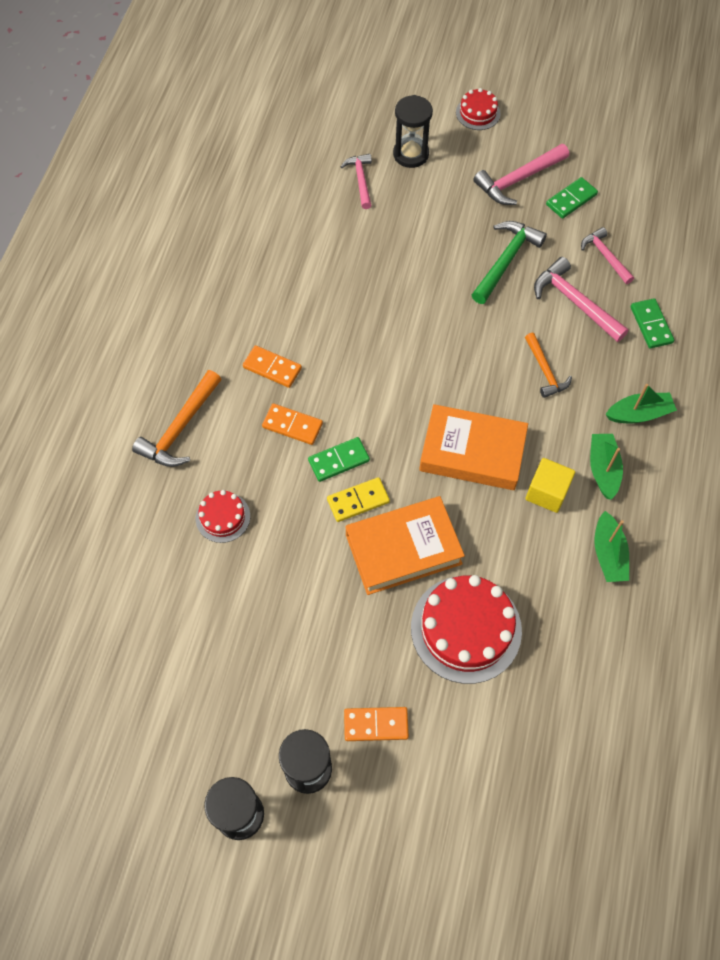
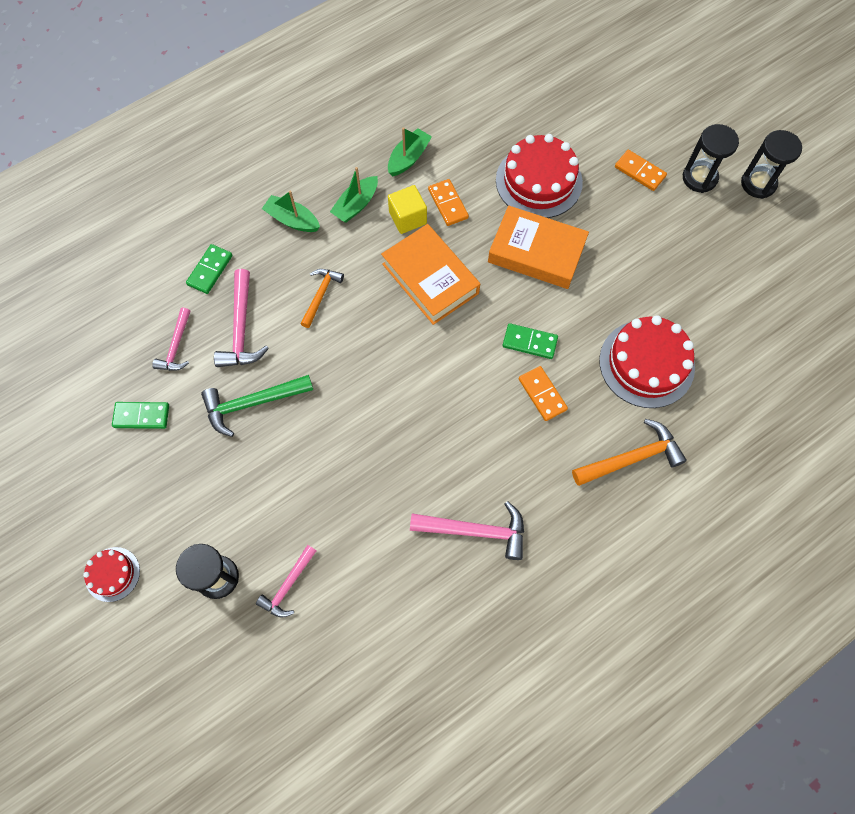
camera: 140 degrees left, 5 degrees up
red cake [196,490,250,543] -> red cake [599,315,695,408], size x1.93
orange domino [243,345,302,388] -> orange domino moved to [428,179,469,226]
yellow domino [327,477,390,522] -> none
pink hammer [473,144,569,205] -> pink hammer moved to [410,501,524,560]

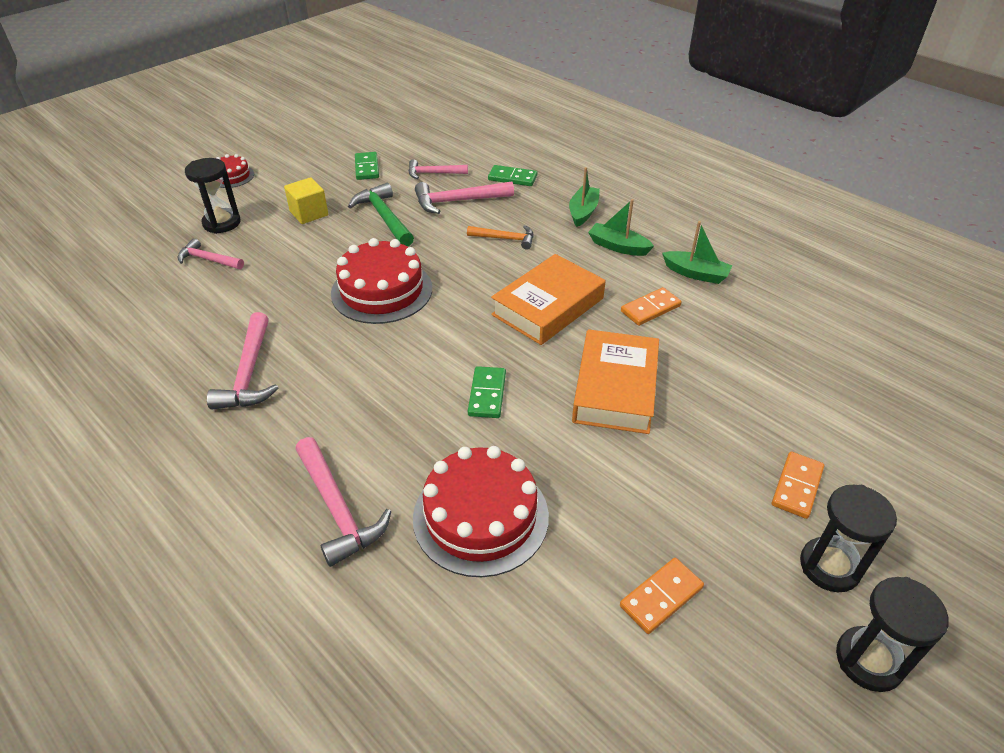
camera: 80 degrees right, 25 degrees down
yellow cube [388,185,427,234] -> yellow cube moved to [284,177,328,224]
red cake [496,134,583,218] -> red cake moved to [331,238,432,324]
orange domino [519,366,568,421] -> orange domino moved to [620,558,704,634]
orange hammer [572,419,687,486] -> pink hammer [295,437,391,567]

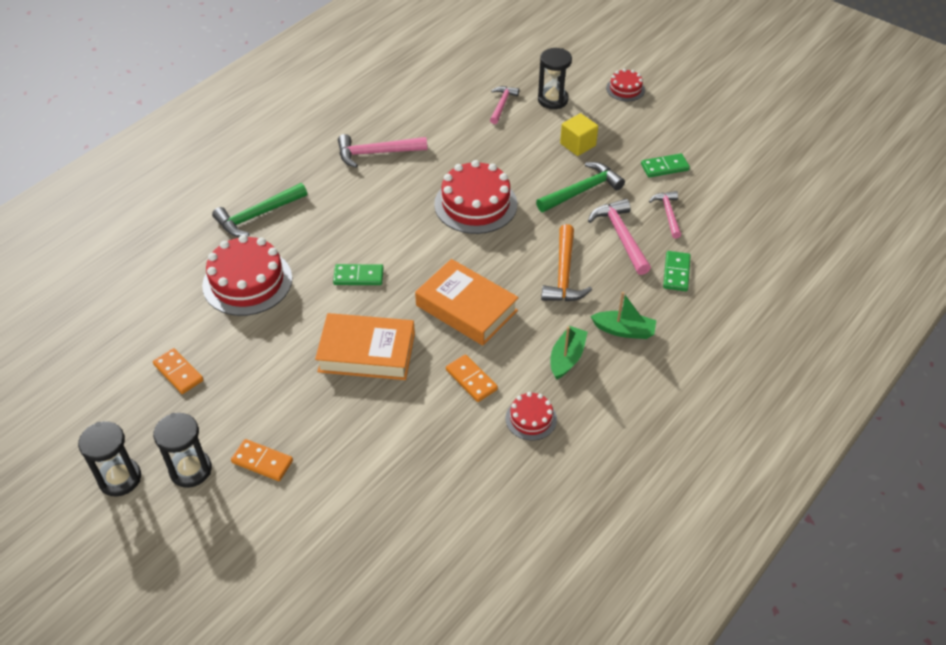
camera: 85 degrees right, 5 degrees up
pink hammer [295,437,391,567] -> green hammer [212,183,307,237]
orange hammer [467,225,533,250] -> orange hammer [541,224,592,301], size x1.54
green boat [662,221,732,284] -> red cake [505,392,557,440]

